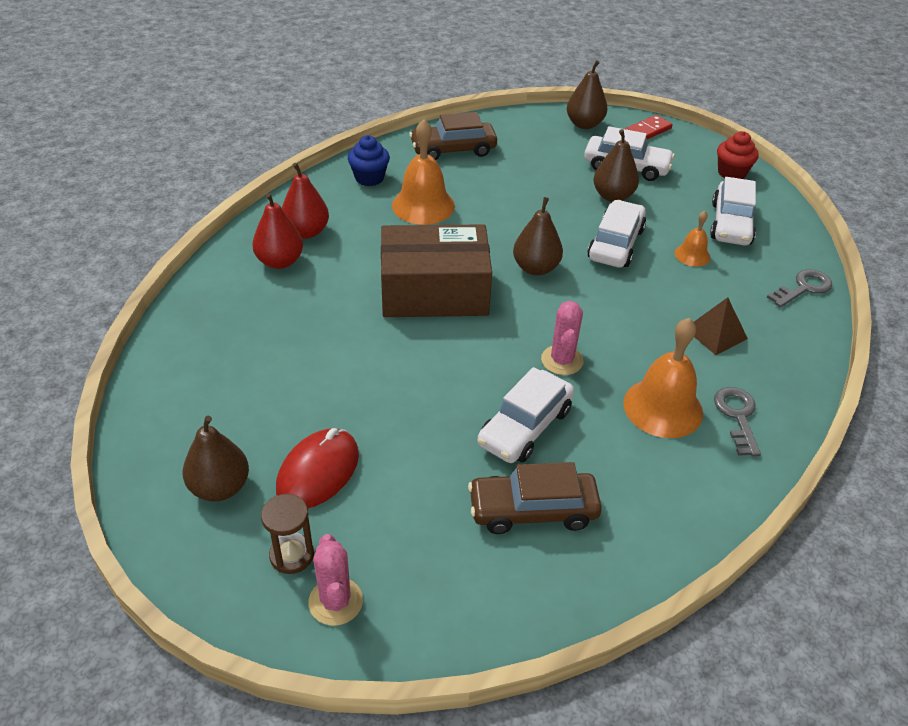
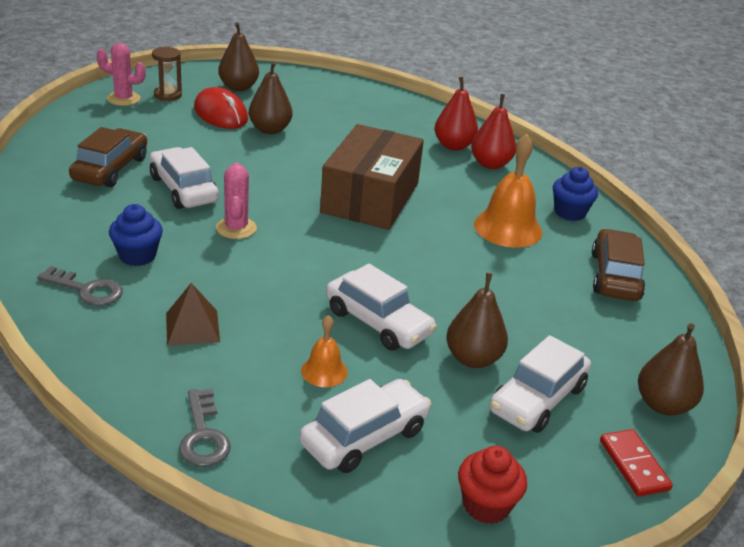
camera: 110 degrees right, 10 degrees down
brown pear [513,197,563,276] -> brown pear moved to [249,61,293,134]
pink cactus [541,301,584,375] -> pink cactus turned 60 degrees clockwise [216,163,257,239]
orange bell [623,318,703,438] -> blue cupcake [109,204,163,266]
white car [710,177,756,246] -> white car turned 105 degrees clockwise [299,379,431,473]

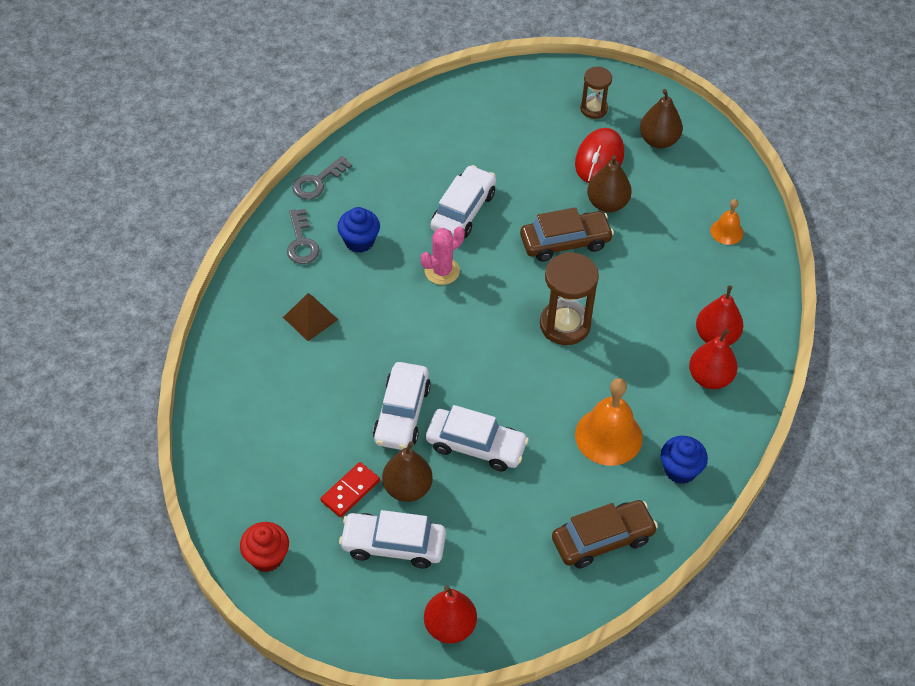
camera: 60 degrees right, 20 degrees up
brown car [69,127,147,187] -> brown car moved to [520,207,614,262]
pink cactus [97,43,146,106] -> none
grey key [179,389,231,467] -> grey key moved to [292,156,352,200]
white car [299,379,431,473] -> white car moved to [426,405,529,471]
orange bell [301,315,348,387] -> orange bell moved to [711,199,743,245]
brown box [320,124,424,230] -> brown hourglass [540,252,599,345]
red domino [600,429,673,497] -> red domino moved to [321,462,380,517]
brown pear [638,323,704,416] -> red pear [424,586,477,644]

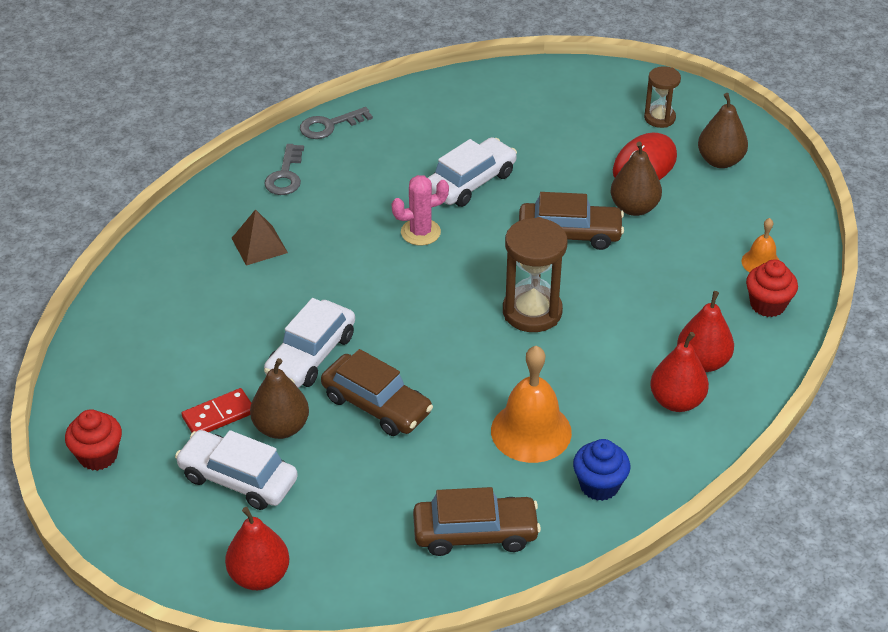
camera: 20 degrees right, 10 degrees down
blue cupcake [337,207,380,253] -> none
white car [426,405,529,471] -> brown car [321,349,433,436]
none -> red cupcake [746,259,798,317]

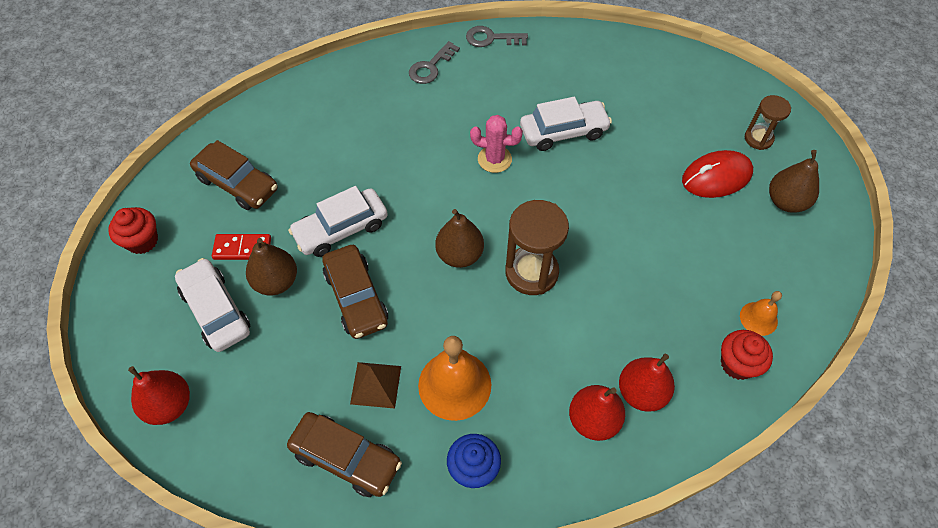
camera: 30 degrees right, 15 degrees up
brown pyramid [232,209,288,266] -> brown pyramid moved to [350,362,401,409]
brown car [519,192,624,250] -> brown car moved to [190,140,278,210]
brown pear [611,142,662,216] -> brown pear moved to [435,209,484,268]

